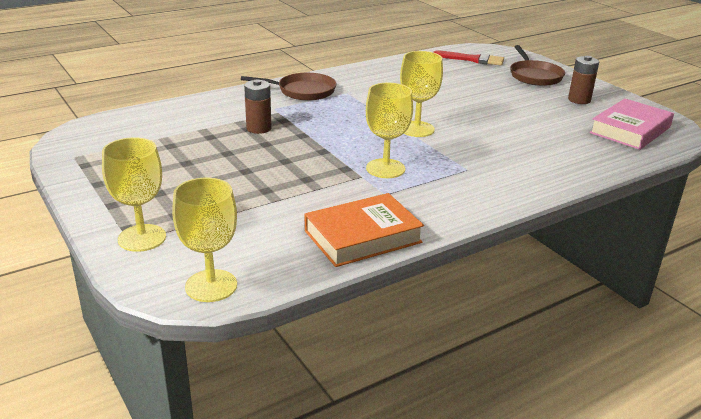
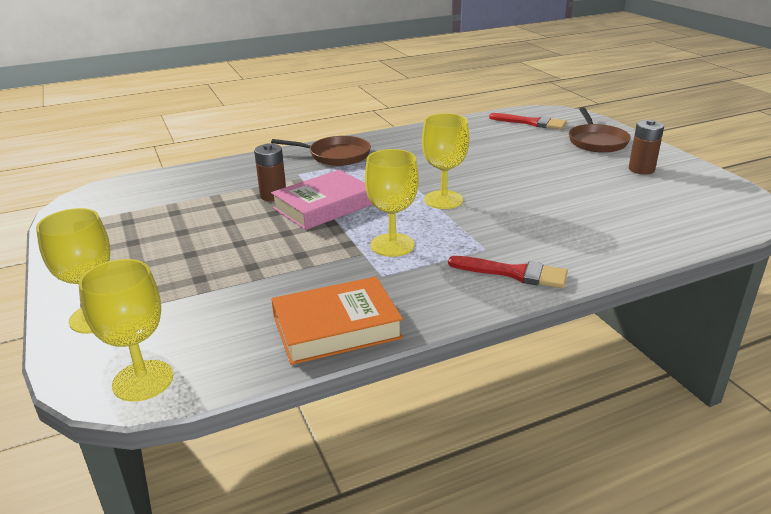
camera: 10 degrees right, 0 degrees up
pink book [589,99,674,150] -> pink book moved to [271,170,372,230]
none -> red brush [448,256,568,288]

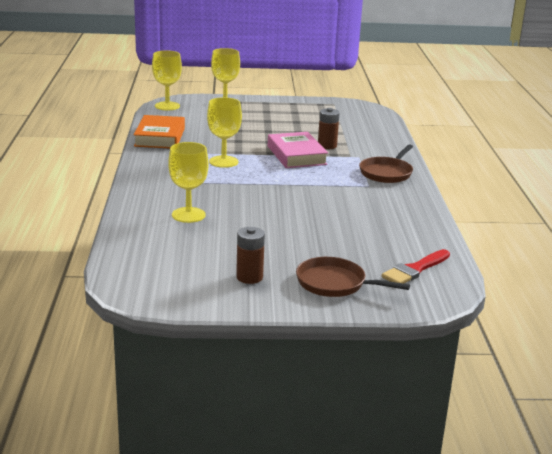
camera: 110 degrees right, 5 degrees down
yellow goblet [422,113,469,209] -> yellow goblet moved to [168,142,209,223]
red brush [448,256,568,288] -> none

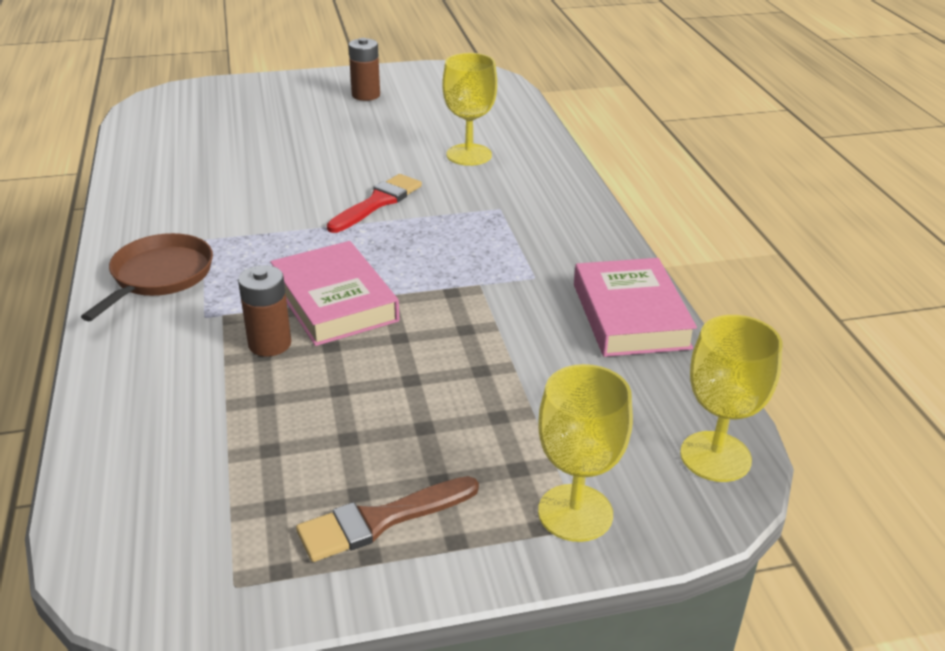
camera: 170 degrees right, 10 degrees up
orange book [134,115,185,148] -> pink book [574,258,697,357]
yellow goblet [207,97,242,168] -> none
brown pan [296,257,410,297] -> none
red brush [382,249,450,284] -> red brush moved to [327,174,422,233]
none -> brown brush [296,476,479,562]

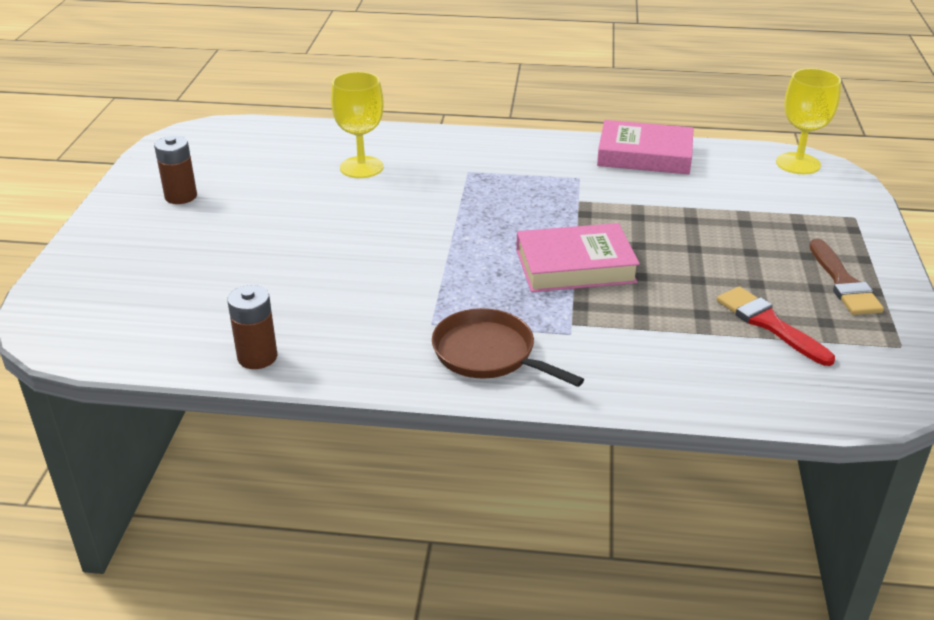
camera: 70 degrees left, 0 degrees up
brown battery [238,265,291,356] -> brown battery moved to [227,285,277,369]
red brush [327,174,422,233] -> red brush moved to [717,286,835,366]
yellow goblet [538,364,633,542] -> none

